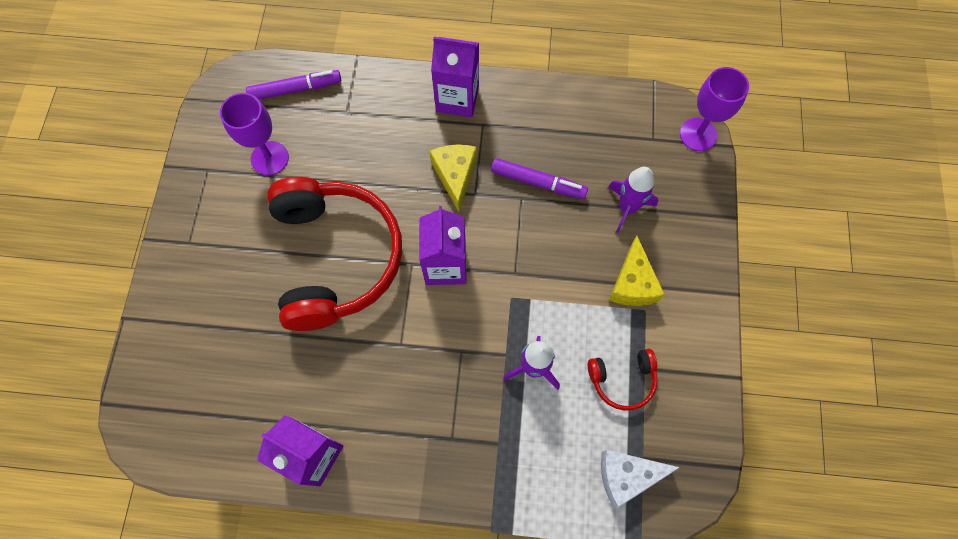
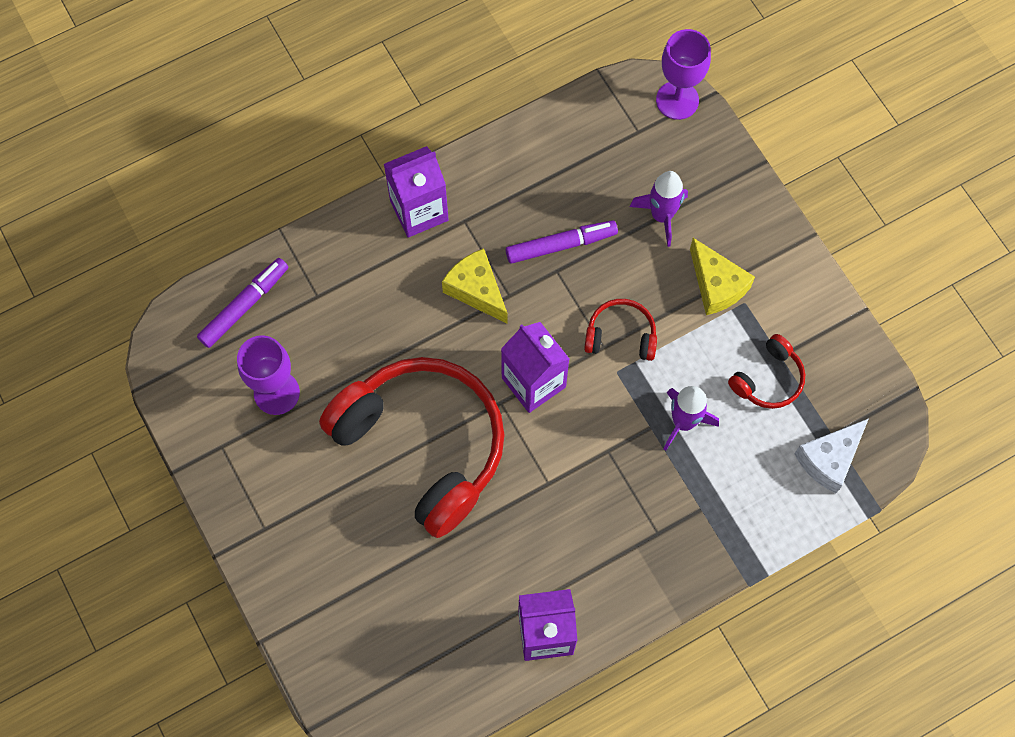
camera: 35 degrees left, 0 degrees up
none -> red headphones [584,299,657,361]

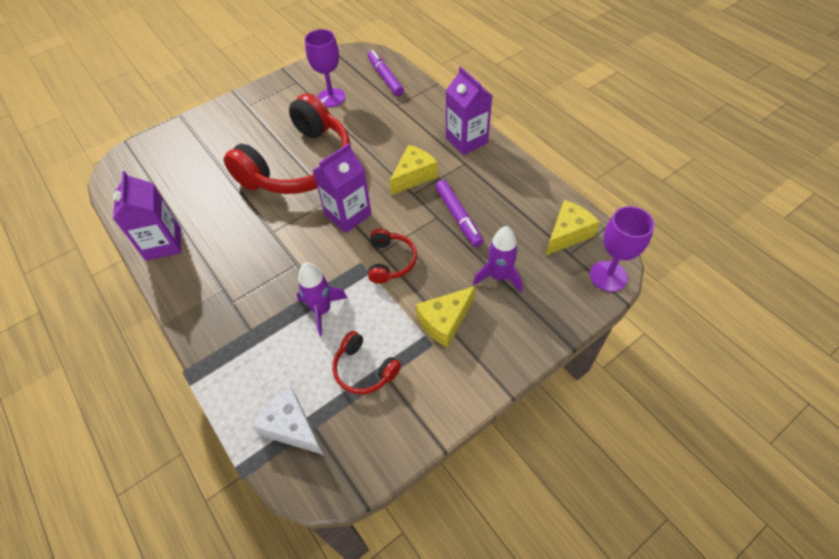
camera: 85 degrees right, 15 degrees down
purple marker [197,258,288,348] -> purple marker turned 150 degrees counterclockwise [368,50,404,96]
none -> yellow cheese [546,200,600,255]

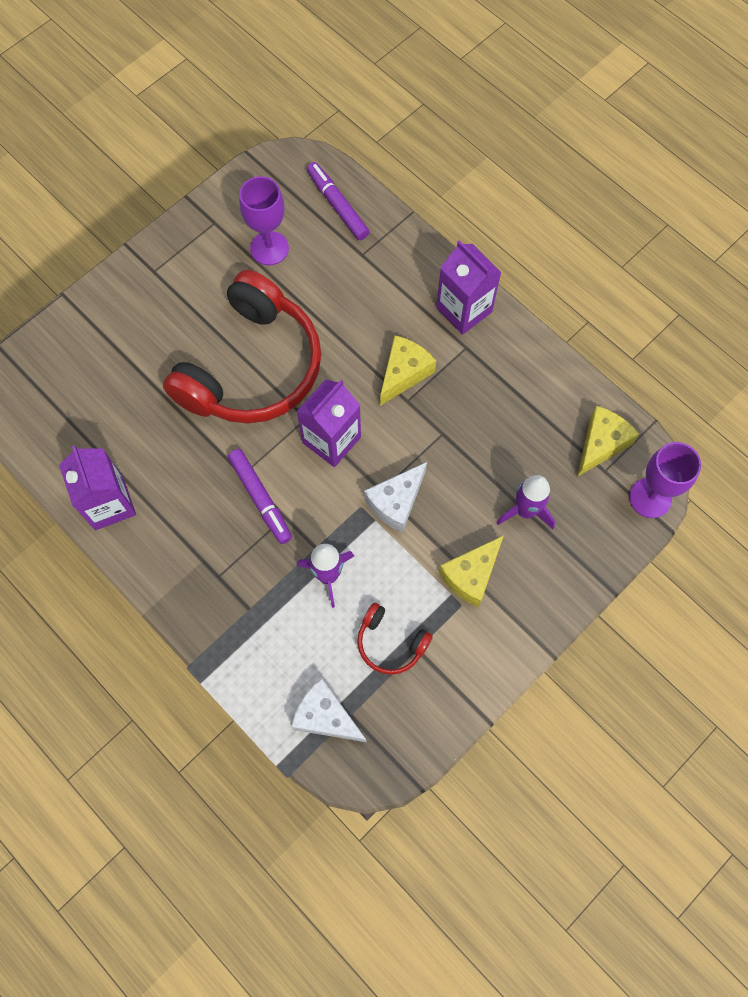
camera: 10 degrees left, 15 degrees up
red headphones [368,229,417,284] -> white cheese [364,462,427,532]
purple marker [435,180,483,247] -> purple marker moved to [228,449,292,544]

